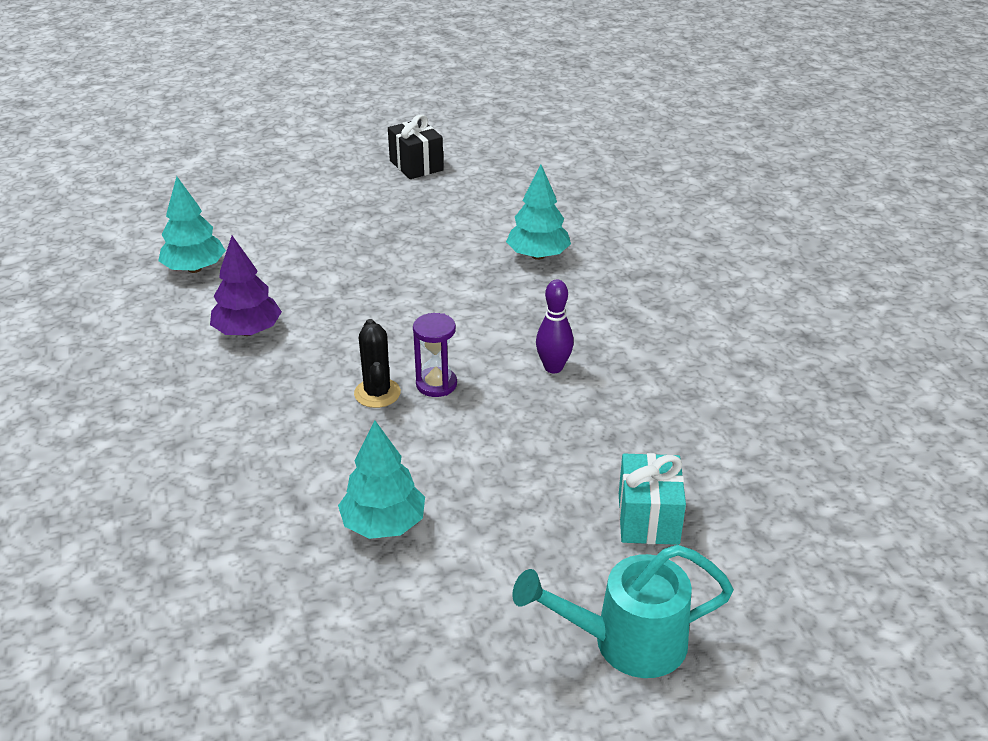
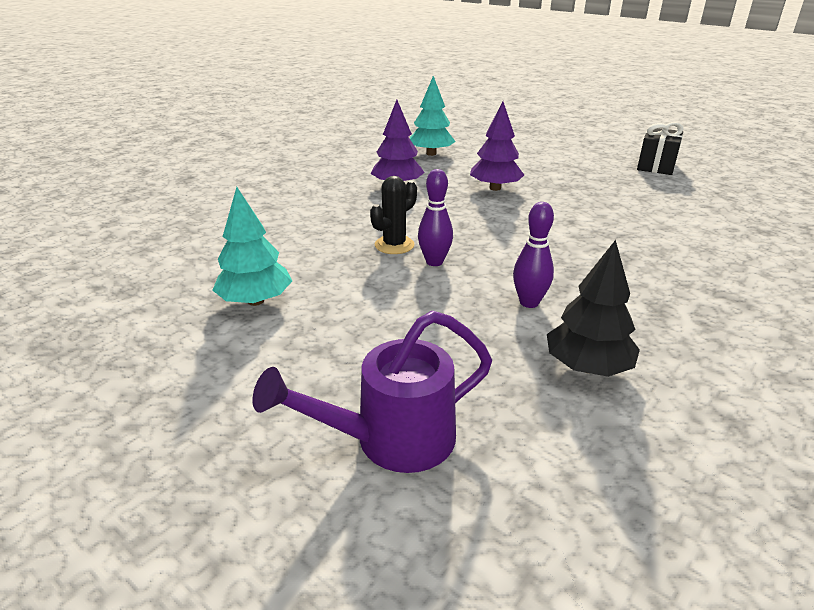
camera: 55 degrees right, 5 degrees down
purple hourglass [413,313,457,397] -> purple bowling pin [418,169,453,266]
turquoise tree [506,164,571,260] -> none
turquoise watering can [512,545,734,678] -> none
turquoise gift [619,453,686,545] -> purple watering can [253,311,492,473]
none -> purple tree [470,102,524,191]
none -> black tree [547,240,640,377]

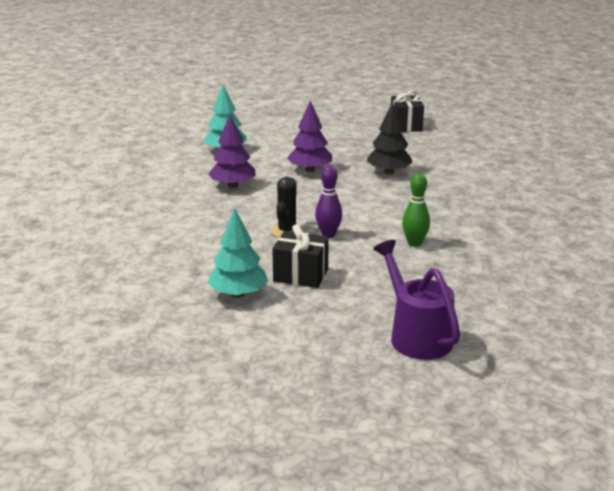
camera: 30 degrees left, 5 degrees down
purple watering can [253,311,492,473] -> purple watering can turned 120 degrees clockwise [373,240,460,360]
purple bowling pin [513,202,554,308] -> green bowling pin [402,173,430,247]
black tree [547,240,640,377] -> black tree moved to [366,102,413,174]
none -> black gift [272,224,329,288]

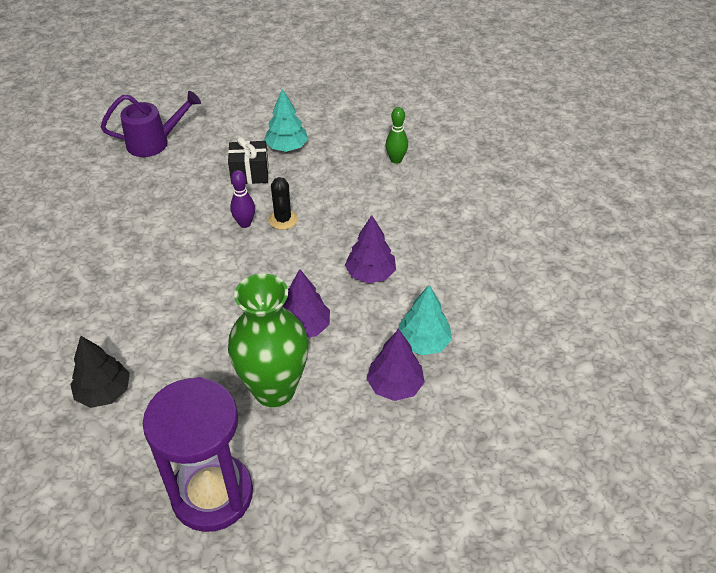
camera: 160 degrees right, 20 degrees up
black tree [366,102,413,174] -> black tree moved to [70,336,130,408]
purple watering can [373,240,460,360] -> purple watering can turned 60 degrees counterclockwise [101,91,201,157]
black gift [391,90,424,132] -> purple hourglass [143,377,253,532]
green bowling pin [402,173,430,247] -> green bowling pin moved to [386,107,408,164]
none -> green vase [228,273,309,407]
none -> purple tree [367,329,425,401]

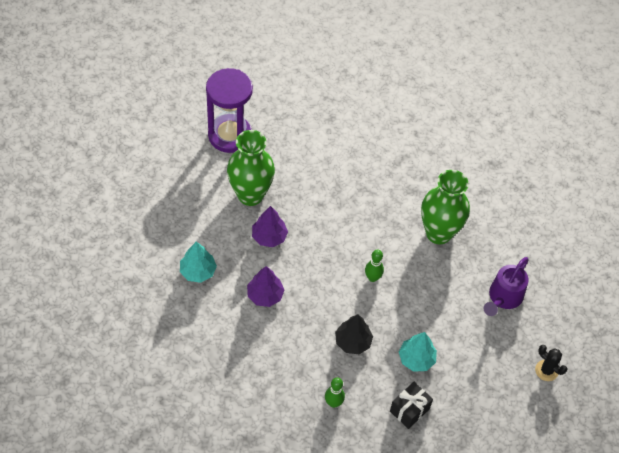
camera: 135 degrees right, 10 degrees up
black tree [70,336,130,408] -> black tree moved to [335,314,373,354]
black gift [228,137,269,185] -> black gift moved to [390,382,433,429]
purple bowling pin [230,170,255,228] -> green bowling pin [365,249,384,282]
black cactus [268,177,298,230] -> black cactus moved to [535,345,567,381]
purple tree [367,329,425,401] -> none
none -> green vase [421,170,470,244]

